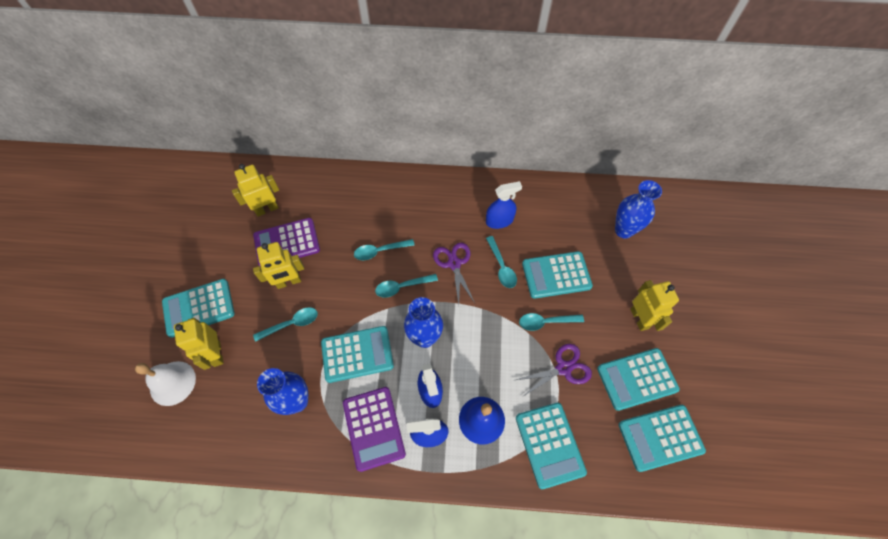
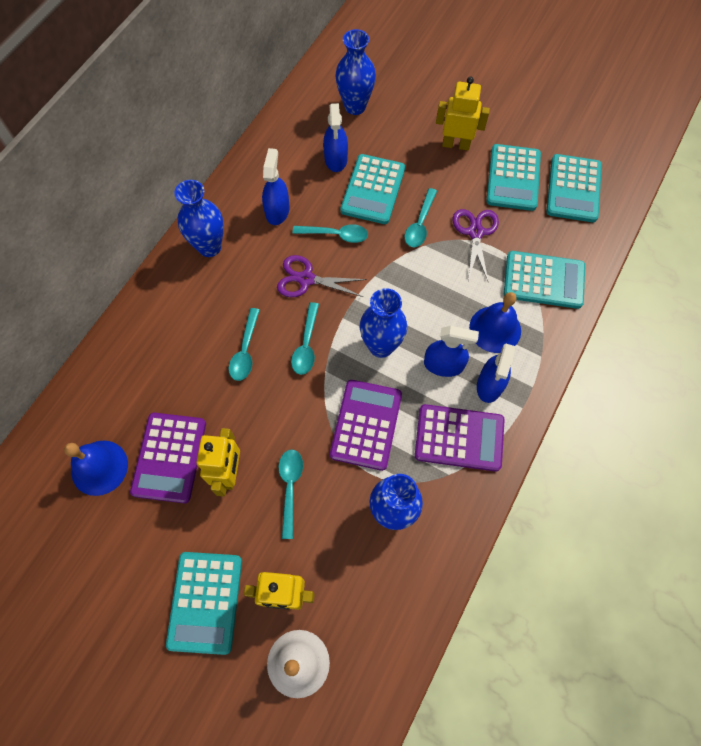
camera: 65 degrees left, 5 degrees up
yellow robot [232,164,279,217] -> blue bell [64,441,128,496]
turquoise calculator [321,326,394,383] -> purple calculator [330,380,402,471]
none -> blue vase [175,180,224,257]
none -> blue spray bottle [323,103,348,172]

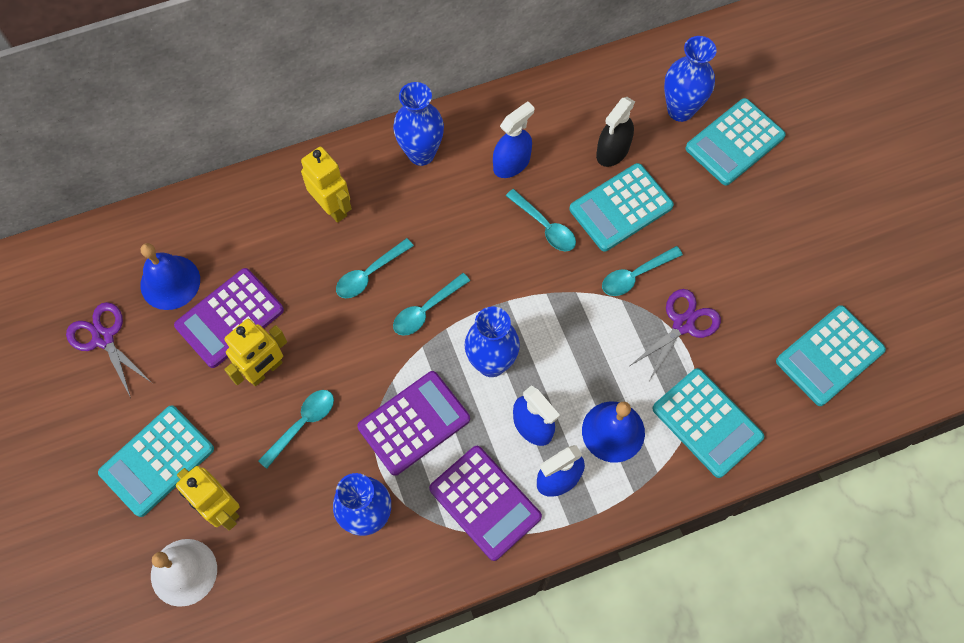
camera: 40 degrees right, 0 degrees up
purple scissors [277,255,367,297] -> purple scissors moved to [66,302,152,398]
blue spray bottle [323,103,348,172] -> black spray bottle [596,97,635,167]
yellow robot [436,76,490,150] -> yellow robot moved to [301,147,352,223]
turquoise calculator [486,144,541,211] -> turquoise calculator moved to [686,98,786,185]

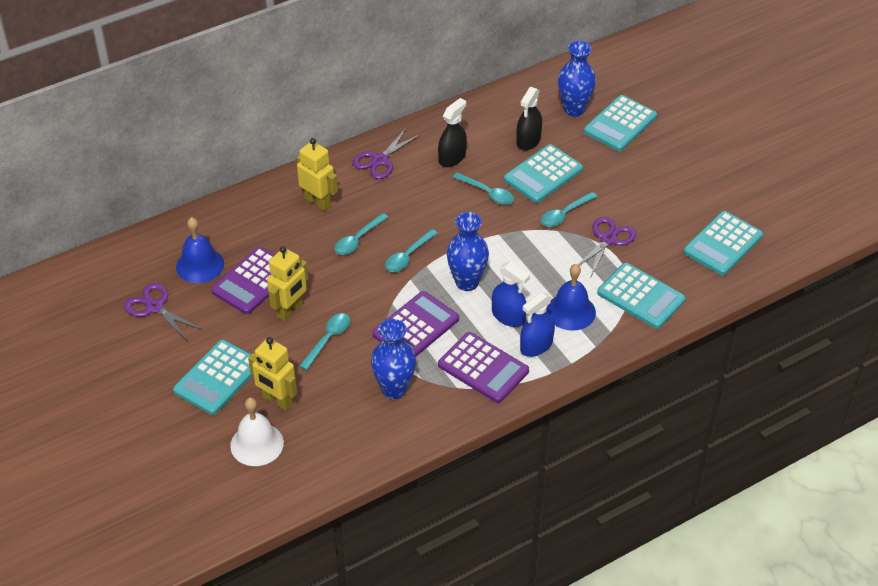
camera: 10 degrees left, 20 degrees down
blue vase [393,82,444,166] -> purple scissors [352,127,421,179]
blue spray bottle [493,101,534,178] -> black spray bottle [438,98,467,167]

